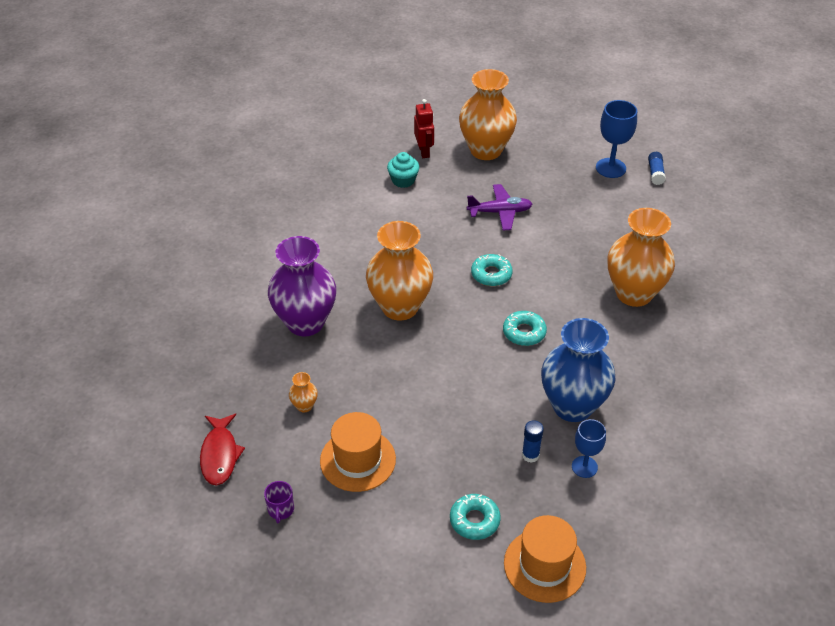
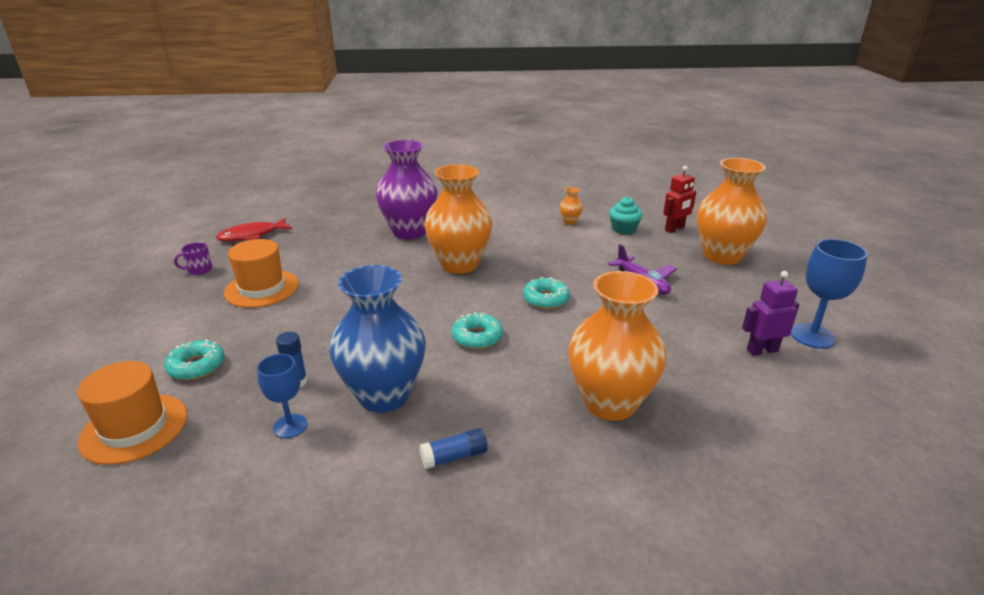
camera: 65 degrees right, 15 degrees down
orange vase [289,372,318,412] -> orange vase moved to [560,187,583,225]
blue glue stick [648,152,666,185] -> blue glue stick moved to [419,428,487,469]
none -> purple robot [742,271,799,356]

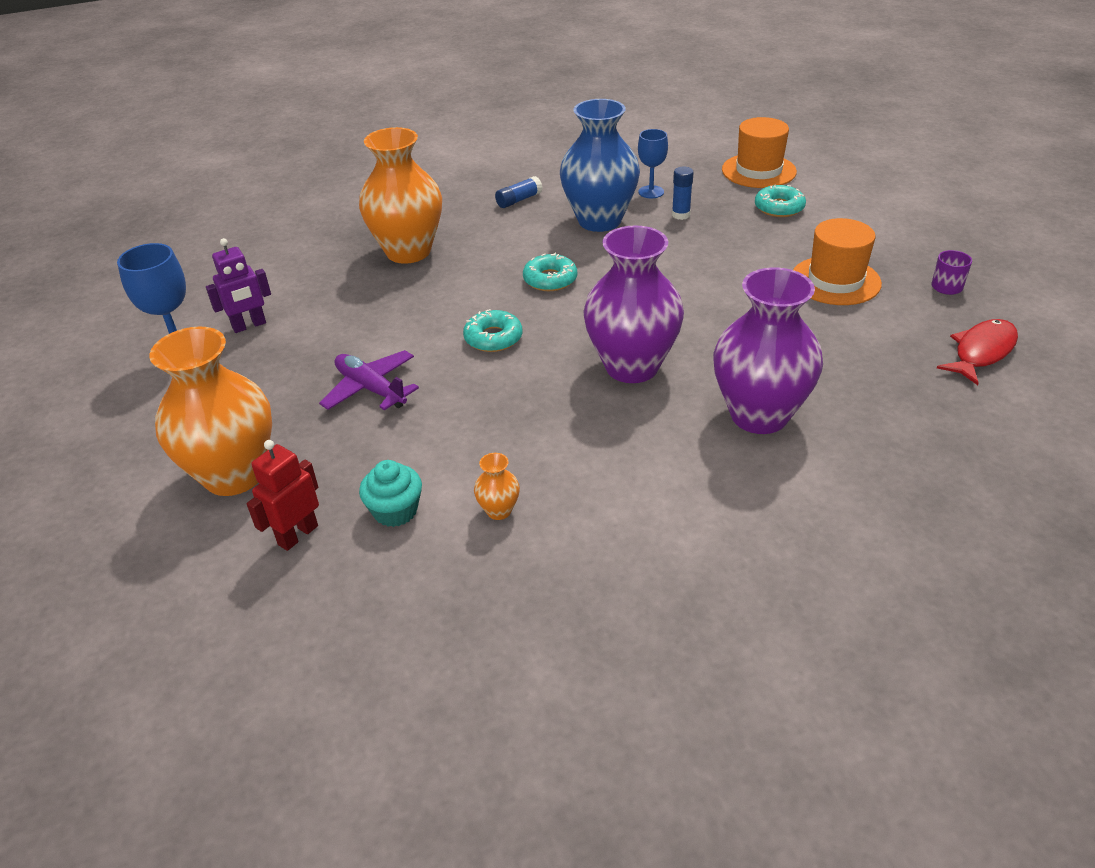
camera: 165 degrees right, 10 degrees up
orange vase [424,164,492,274] -> purple vase [583,225,684,383]

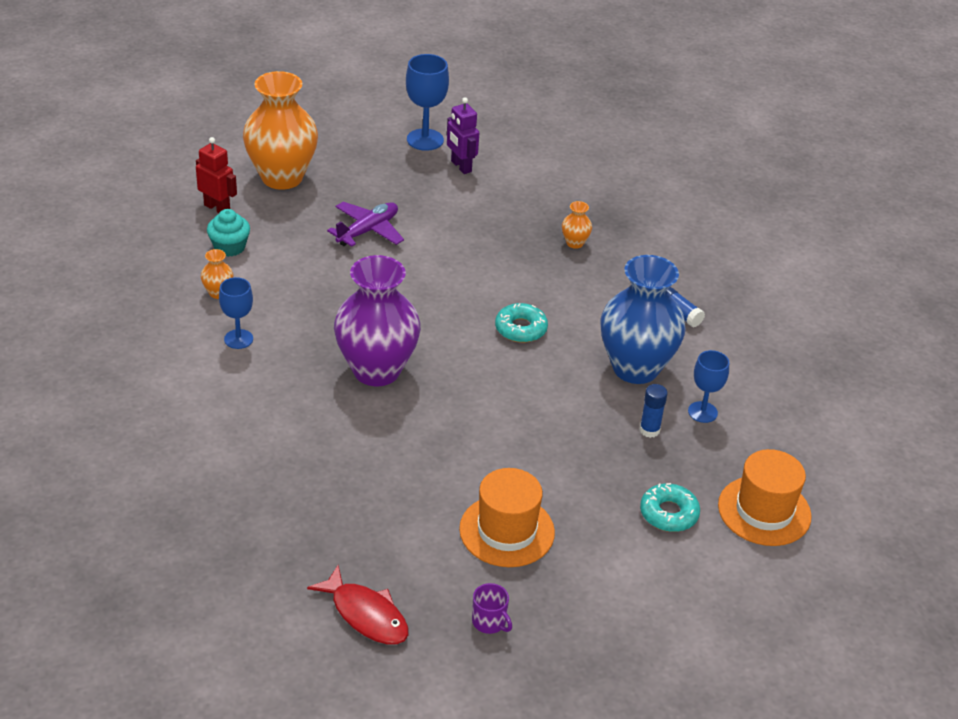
camera: 85 degrees right, 0 degrees up
orange vase [359,127,442,264] -> orange vase [562,201,592,249], size x0.40
turquoise donut [463,309,522,352] -> none
purple vase [713,267,823,434] -> none
none -> blue goblet [219,277,253,349]

